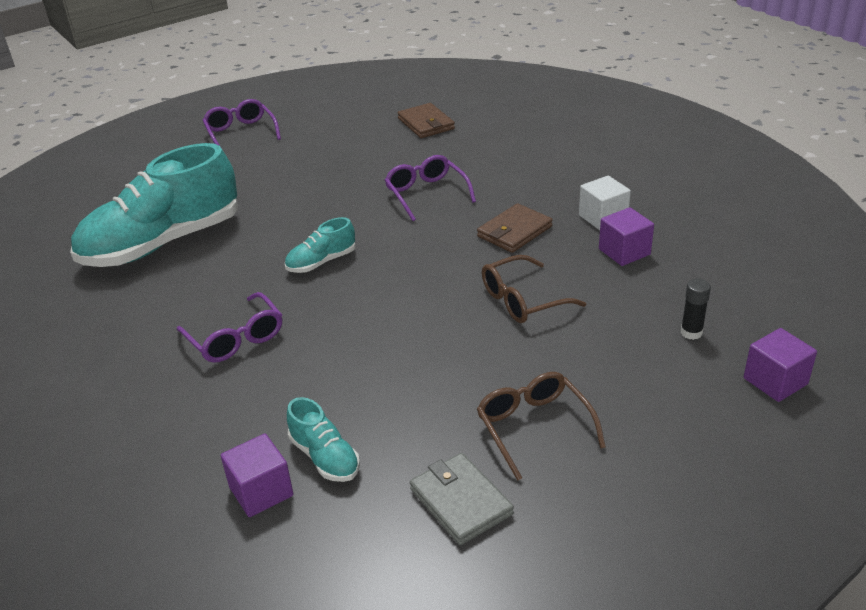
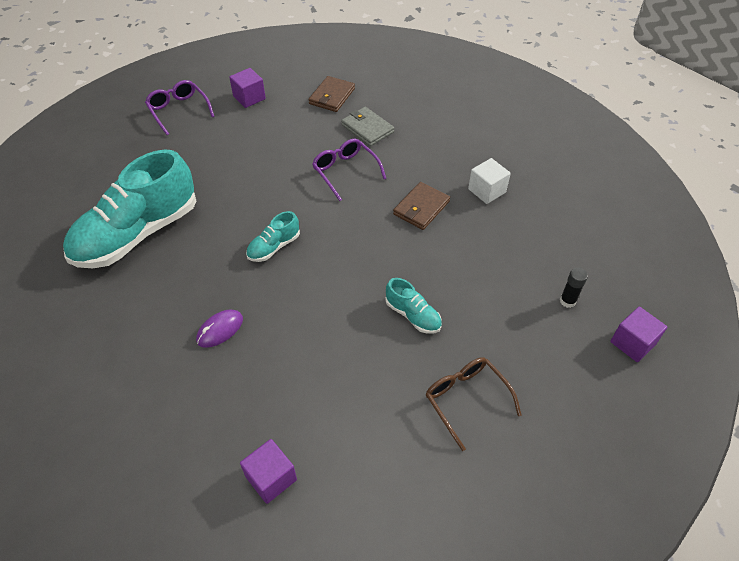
camera: 10 degrees left, 15 degrees up
purple glasses [177,292,282,363] -> purple mouse [196,309,243,348]
turquoise shoe [287,397,360,482] -> turquoise shoe moved to [385,278,442,334]
brown wallet [398,103,455,138] -> brown wallet turned 60 degrees clockwise [309,76,355,112]
grey wallet [410,453,514,545] -> grey wallet moved to [341,107,394,146]
brown glasses [482,255,586,323] -> none
purple cube [599,207,654,266] -> purple cube moved to [229,68,266,108]

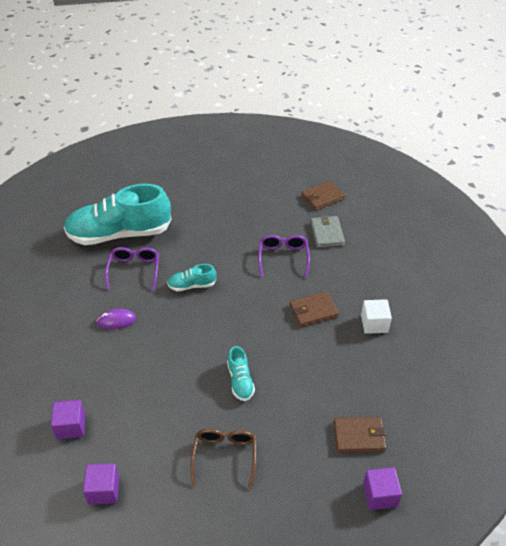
camera: 35 degrees right, 5 degrees down
purple glasses [145,80,215,135] -> purple glasses moved to [105,247,159,290]
purple cube [229,68,266,108] -> purple cube moved to [83,463,119,505]
black glue stick [560,268,588,308] -> brown wallet [334,417,386,453]

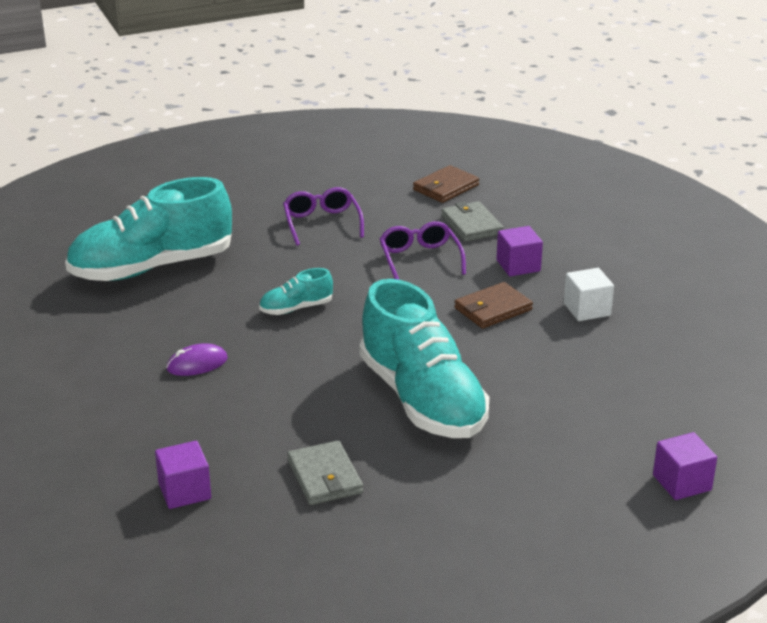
camera: 15 degrees left, 15 degrees down
purple cube [83,463,119,505] -> purple cube moved to [496,226,543,276]
purple glasses [105,247,159,290] -> purple glasses moved to [283,187,364,246]
brown glasses [190,429,256,489] -> none
turquoise shoe [227,346,255,401] -> turquoise shoe [359,279,489,438], size x2.30
brown wallet [334,417,386,453] -> none
none -> grey wallet [287,440,363,505]

